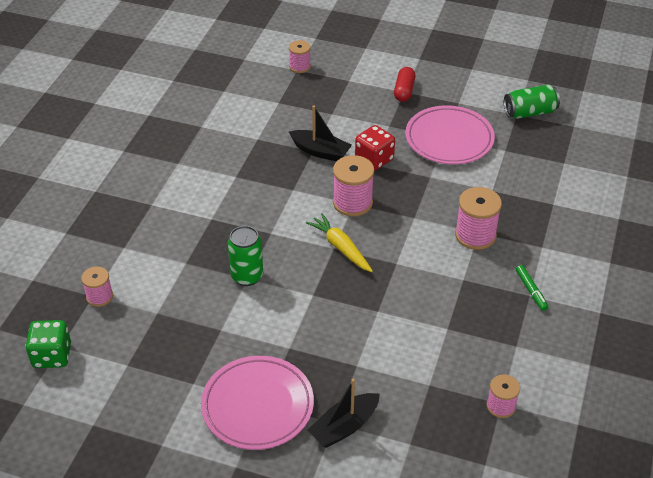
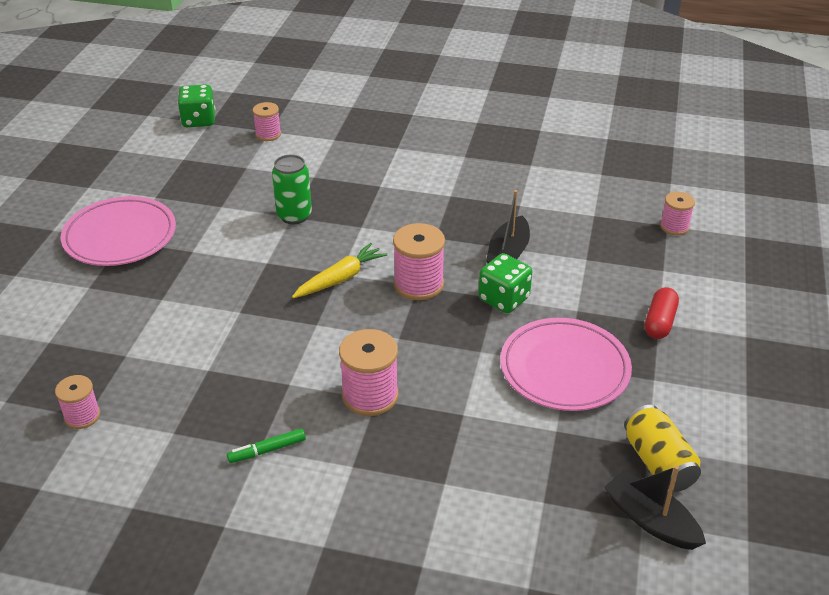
camera: 85 degrees right, 5 degrees down
black boat [308,379,380,448] -> black boat moved to [604,466,706,550]
red dice [355,125,395,170] -> green dice [478,253,532,313]
red capsule [394,67,416,102] -> red capsule turned 75 degrees counterclockwise [645,287,679,339]
green can [504,85,560,119] -> yellow can [624,405,701,492]

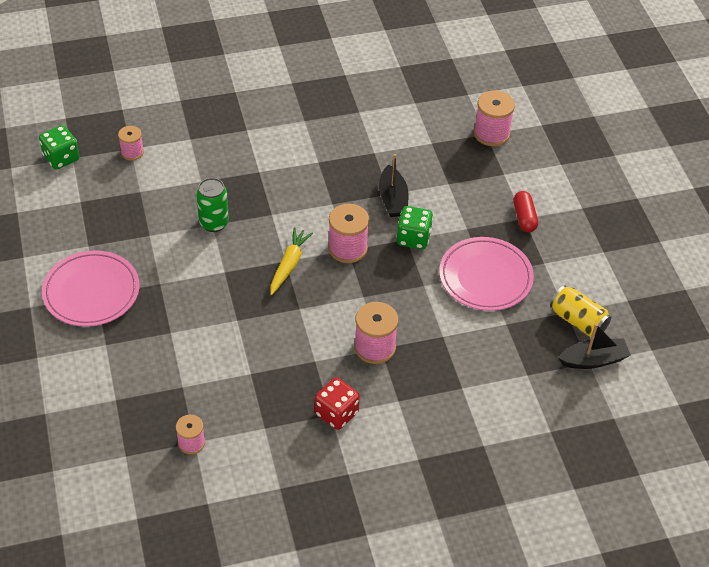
camera: 30 degrees left, 10 degrees up
green marker [227,428,306,463] -> red dice [315,378,360,430]
black boat [604,466,706,550] -> black boat turned 150 degrees clockwise [559,324,631,369]
pink spool [660,192,695,235] -> pink spool [474,90,515,146], size x1.63

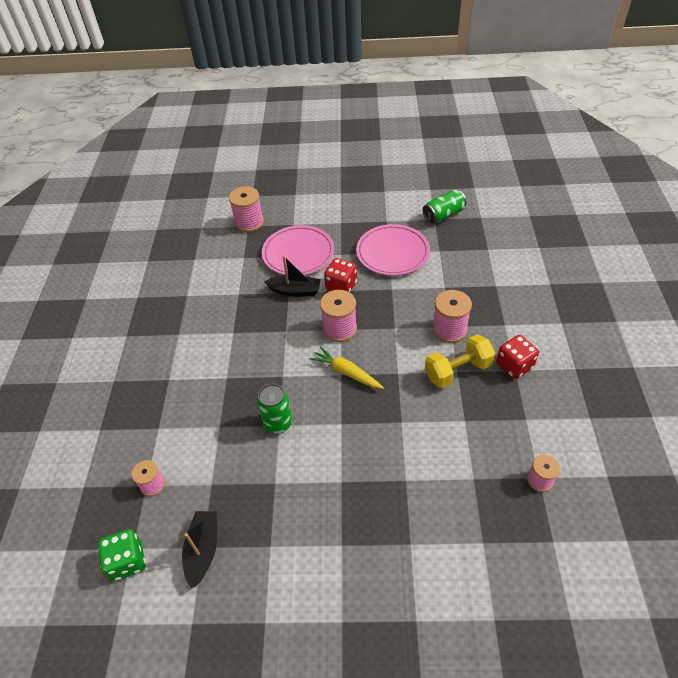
camera: 70 degrees left, 0 degrees up
pink plate [42,250,139,327] -> pink plate moved to [262,225,334,275]
green dice [396,206,433,249] -> red dice [324,258,357,293]
red capsule [513,191,538,232] -> none
yellow can [550,285,611,337] -> green can [423,190,466,223]
black boat [559,324,631,369] -> black boat moved to [182,511,217,588]
none -> yellow dumbbell [425,335,495,388]

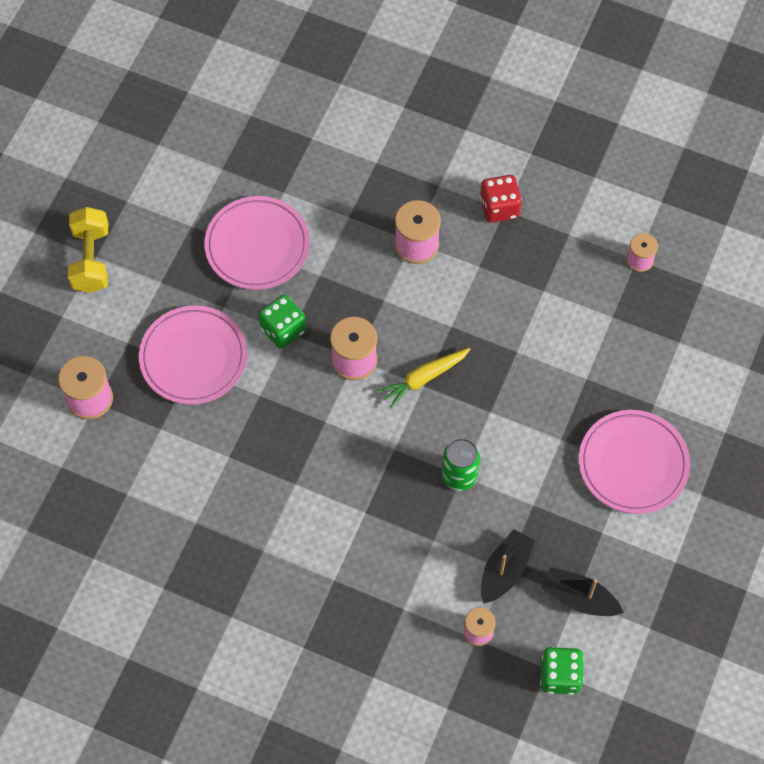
camera: 70 degrees left, 15 degrees up
black boat [264,256,321,297] -> black boat moved to [481,529,535,604]
red dice [324,258,357,293] -> green dice [259,295,306,349]
green can [423,190,466,223] -> none
yellow dumbbell [425,335,495,388] -> yellow dumbbell moved to [68,207,108,293]
none -> pink plate [579,410,690,514]

